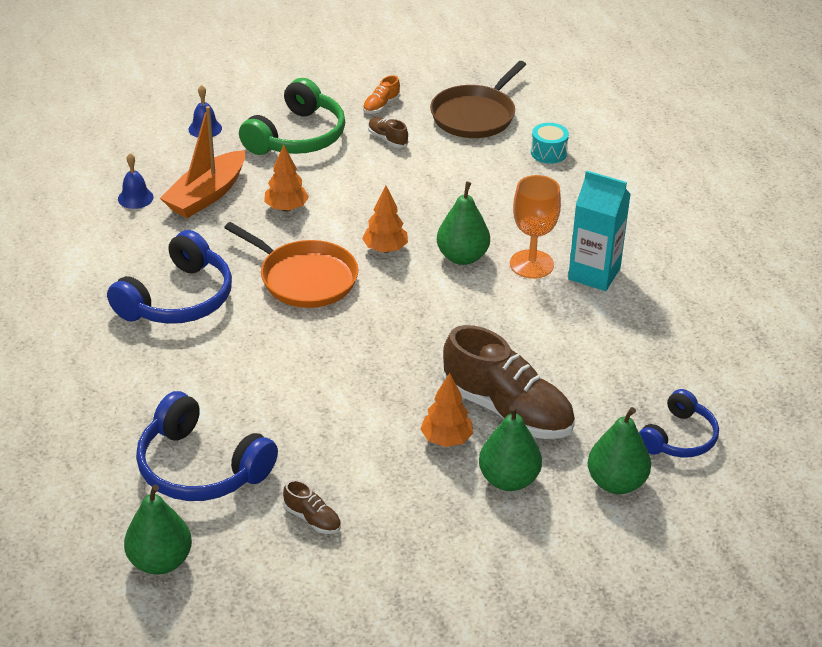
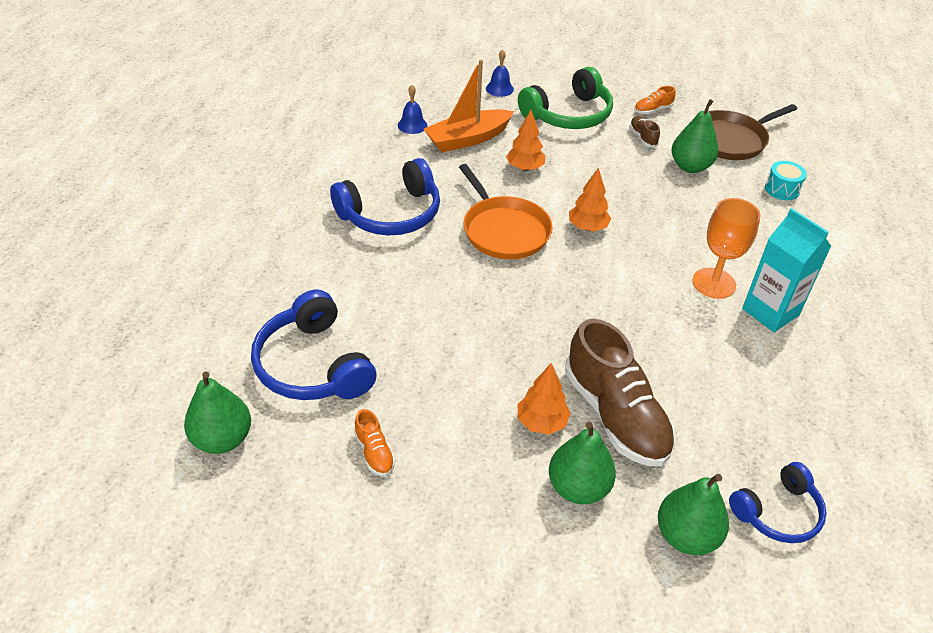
camera: 25 degrees right, 5 degrees up
brown shoe [283,480,341,534] -> orange shoe [354,409,395,476]
green pear [437,182,490,265] -> green pear moved to [672,99,718,173]

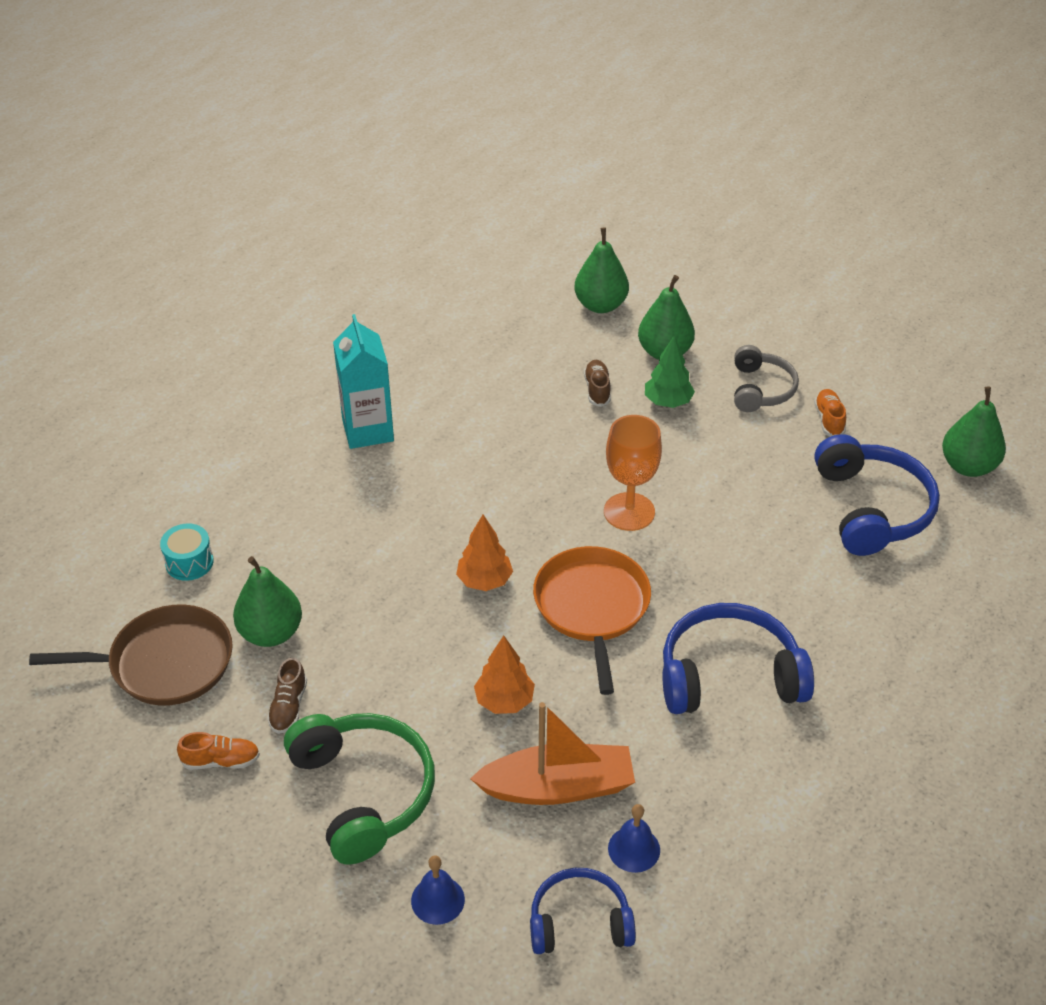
camera: 155 degrees left, 0 degrees up
green headphones [518,67,613,129] -> green headphones turned 75 degrees clockwise [284,713,435,864]
orange tree [518,363,571,435] -> green tree [645,335,695,408]
brown shoe [565,319,676,466] -> brown shoe [584,360,611,407], size x0.43
orange goblet [692,198,761,299] -> orange goblet moved to [604,415,662,531]
blue headphones [729,462,827,543] -> blue headphones moved to [530,868,636,954]
none -> grey headphones [734,345,799,412]

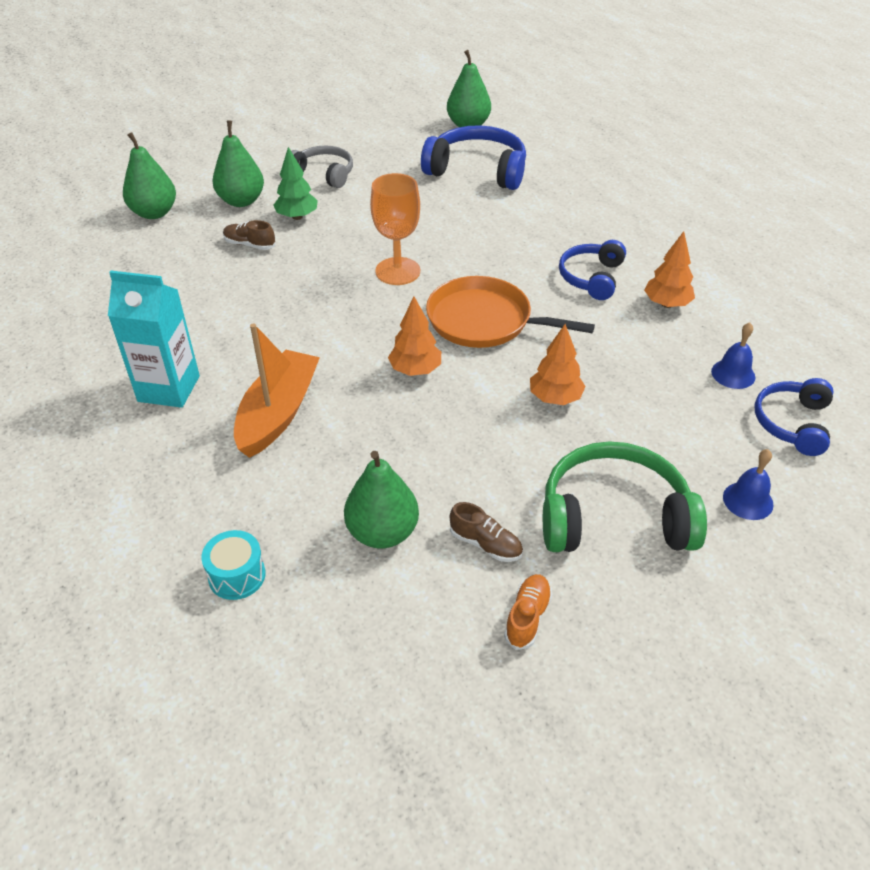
camera: 65 degrees left, 0 degrees up
brown pan [29,604,233,706] -> none
orange boat [470,702,635,805] -> orange boat moved to [234,323,320,458]
blue headphones [662,603,814,714] -> blue headphones [559,240,626,300], size x0.63
orange shoe [814,389,846,436] -> none
none -> orange tree [644,231,695,308]

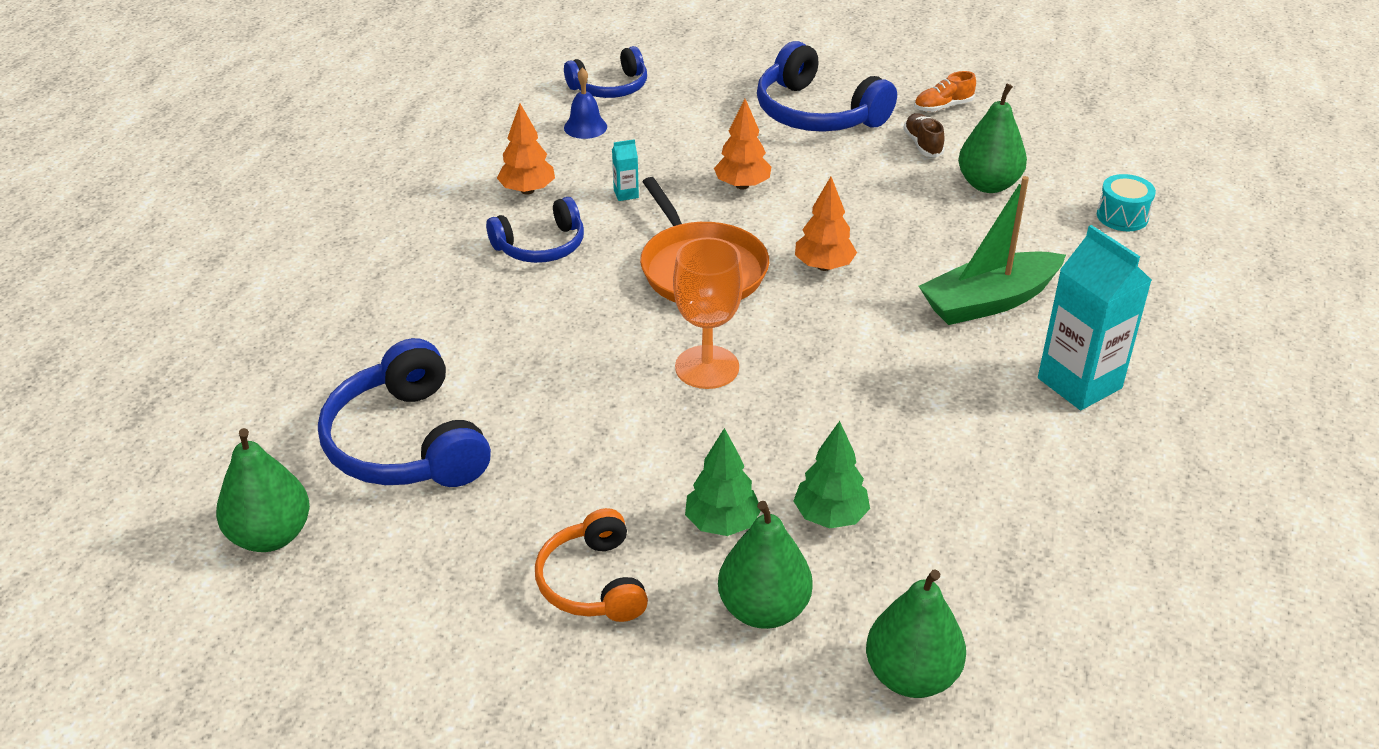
camera: 135 degrees left, 5 degrees down
brown shoe [223,220,275,250] -> green tree [794,421,870,529]
orange boat [234,323,320,458] -> green boat [919,176,1066,325]
grey headphones [291,146,353,188] -> orange headphones [535,508,648,622]
green headphones [543,441,707,552] -> blue headphones [757,41,897,132]
blue bell [723,449,774,520] -> none
none -> turquoise carton [612,139,639,201]

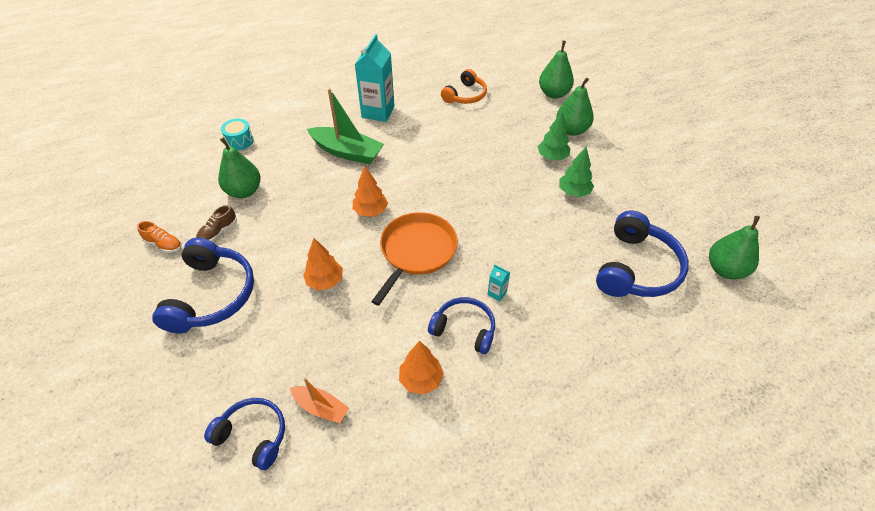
camera: 130 degrees left, 10 degrees up
orange headphones [535,508,648,622] -> orange headphones moved to [441,69,487,104]
blue bell [564,67,607,139] -> orange boat [290,378,349,423]
turquoise carton [612,139,639,201] -> turquoise carton moved to [488,264,510,302]
orange goblet [673,237,743,389] -> none
green tree [794,421,870,529] -> green tree moved to [559,147,594,197]

